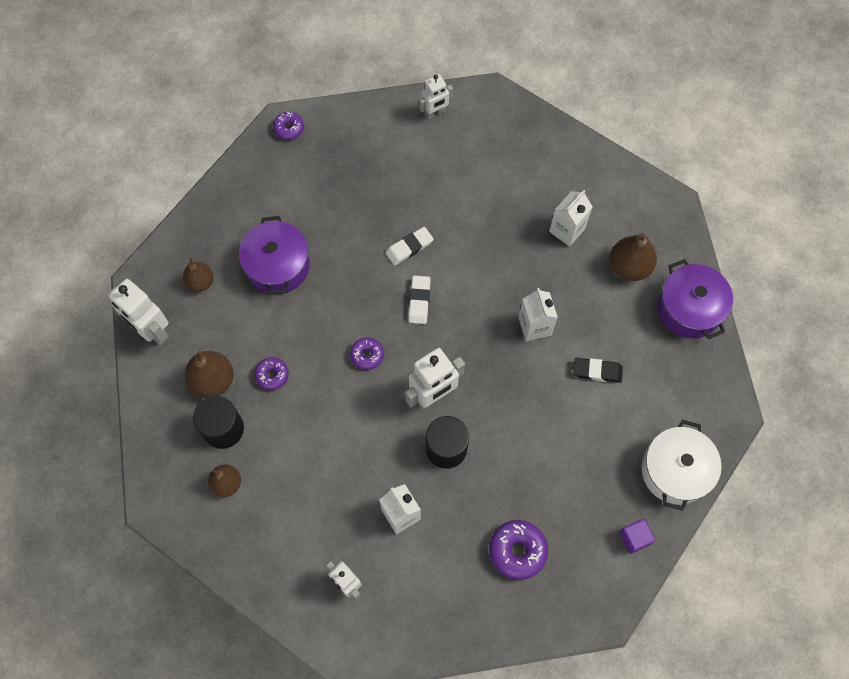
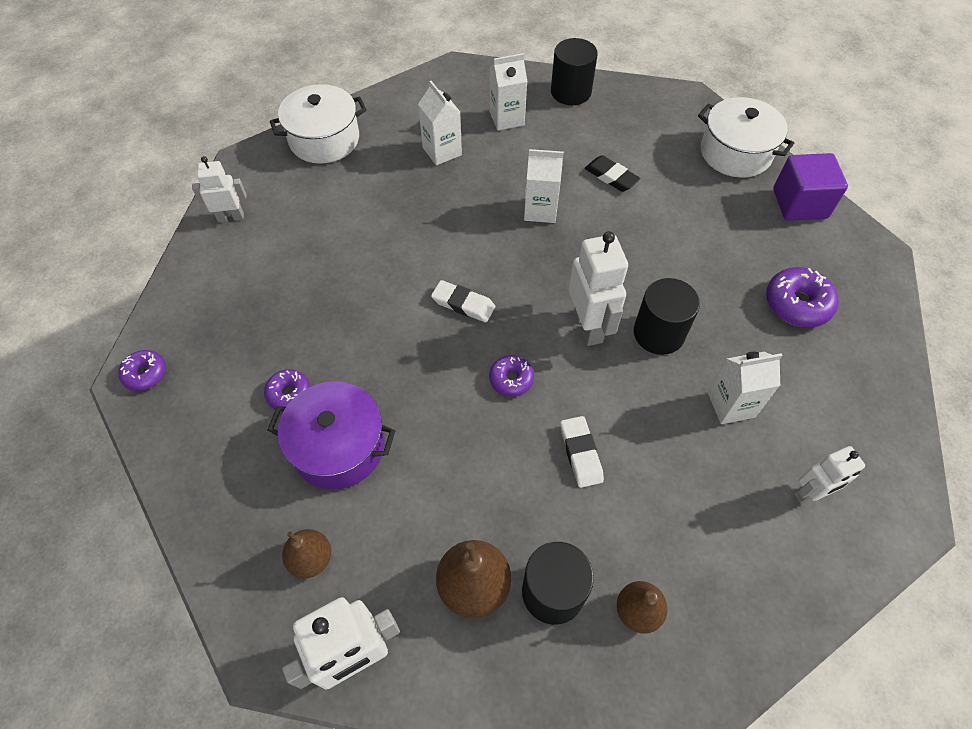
camera: 70 degrees left, 10 degrees down
purple donut [254,357,289,390] -> purple donut moved to [264,369,310,410]
white eraser [386,227,434,265] -> white eraser moved to [560,416,604,488]
white robot [419,74,453,120] -> white robot turned 90 degrees counterclockwise [192,156,246,222]
black eraser [573,358,623,383] -> black eraser turned 75 degrees counterclockwise [585,155,640,192]
brown pear [610,233,657,281] -> white carton [490,53,528,131]
purple cube [619,519,655,554] -> purple cube [773,153,848,221], size x1.75
purple pot [658,259,733,339] -> black cylinder [551,38,598,105]
none -> white pot [270,84,367,164]

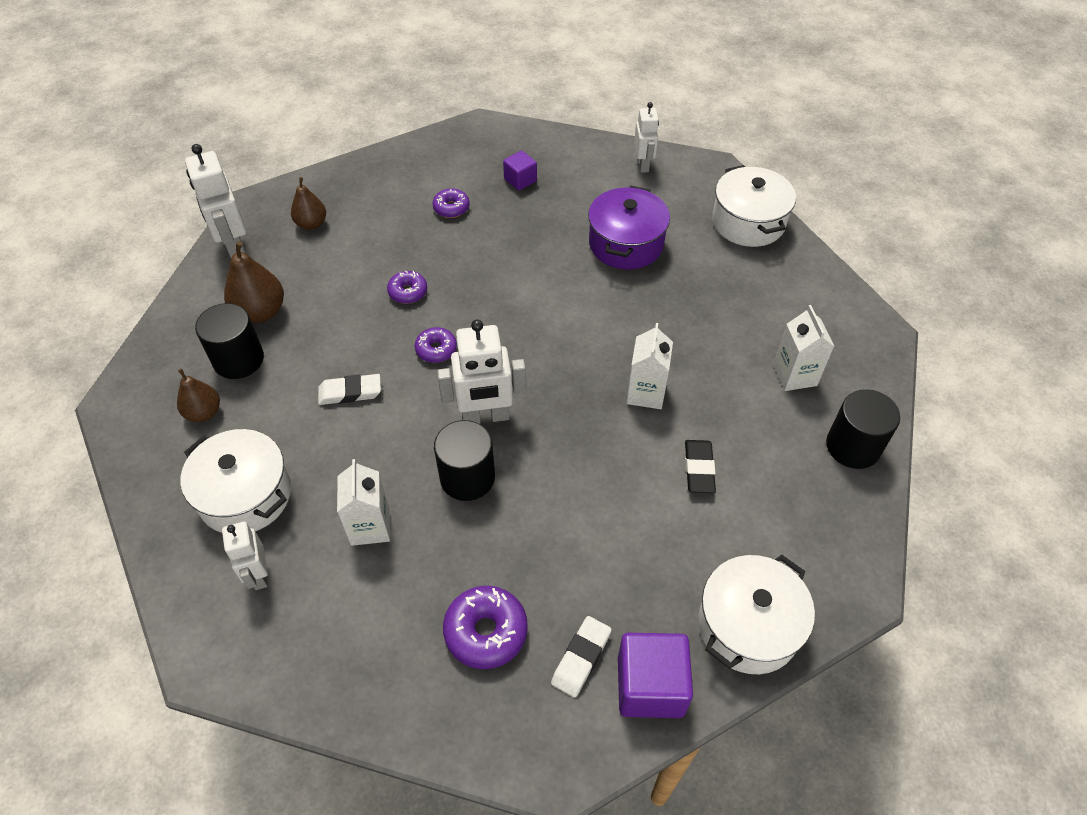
camera: 95 degrees right, 5 degrees down
purple donut [118,350,166,391] -> purple donut moved to [387,271,427,304]
purple pot [267,381,396,489] -> purple pot moved to [588,186,670,269]
white carton [418,81,462,165] -> none
white eraser [431,280,495,322] -> white eraser moved to [551,616,612,698]
black eraser [585,155,640,192] -> black eraser turned 45 degrees counterclockwise [685,440,716,493]
none -> white pot [181,429,291,533]
none -> purple cube [503,151,537,191]

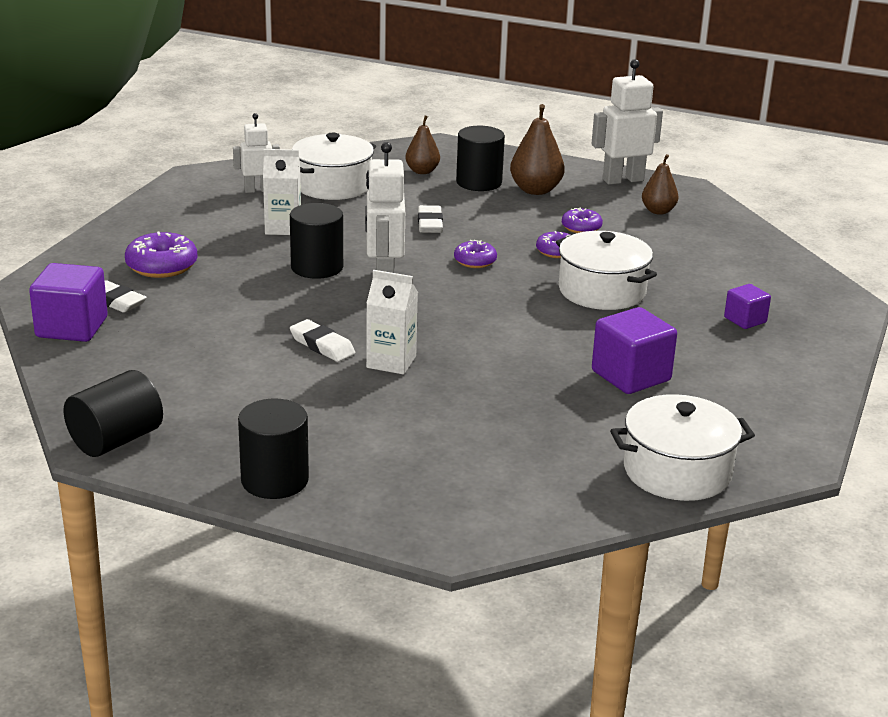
camera: 95 degrees right, 25 degrees down
purple donut [432,188,470,218] -> purple donut moved to [562,208,603,233]
purple pot [588,186,670,269] -> purple cube [592,307,677,394]
white robot [634,102,659,173] -> none
black eraser [685,440,716,493] -> none
white pot [698,555,815,674] -> white pot moved to [556,231,657,310]
white carton [773,305,835,391] -> none
none -> black cylinder [63,370,163,457]
none -> white eraser [290,319,355,362]

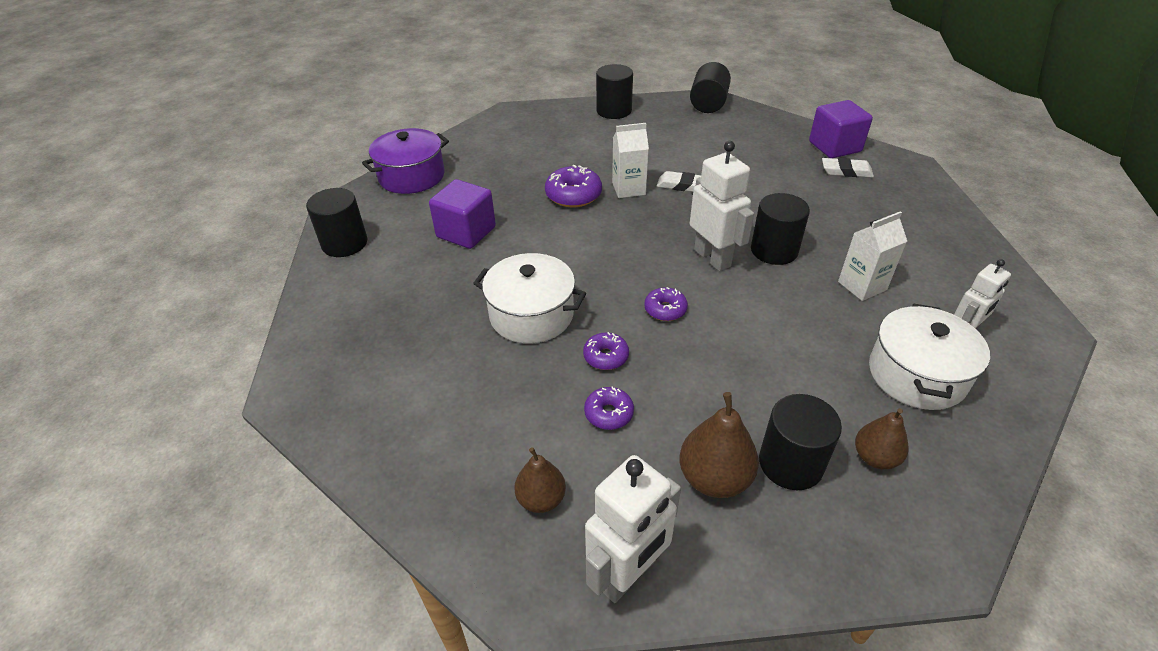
camera: 155 degrees right, 15 degrees up
purple donut [125,232,198,278] -> purple donut moved to [545,165,602,207]
white eraser [418,205,443,233] -> none
white pot [610,394,755,501] -> purple pot [362,128,449,194]
purple cube [724,284,771,329] -> none
none -> black cylinder [306,188,367,257]

